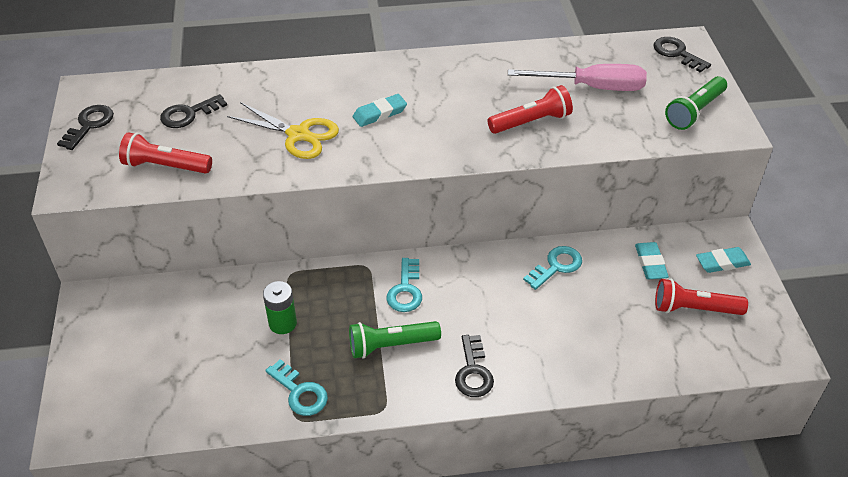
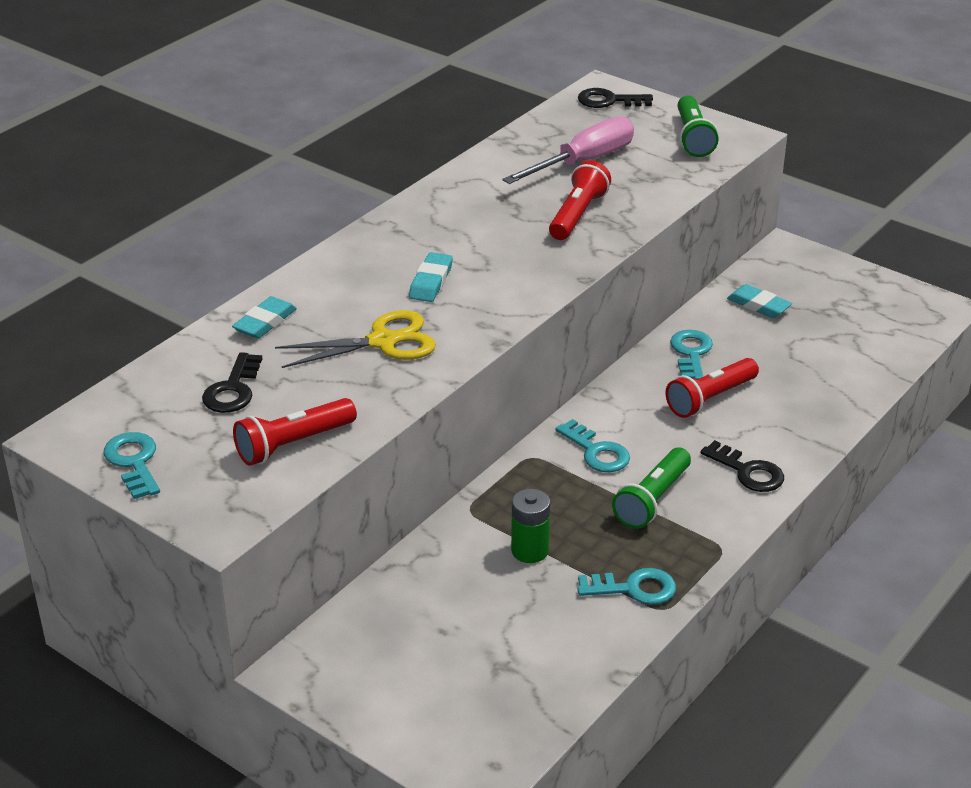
camera: 45 degrees left, 10 degrees down
black key [57,105,114,150] -> turquoise key [103,432,160,499]
red flashlight [655,279,748,315] -> red flashlight moved to [665,358,759,418]
turquoise eraser [696,247,751,273] -> turquoise eraser moved to [232,296,297,339]

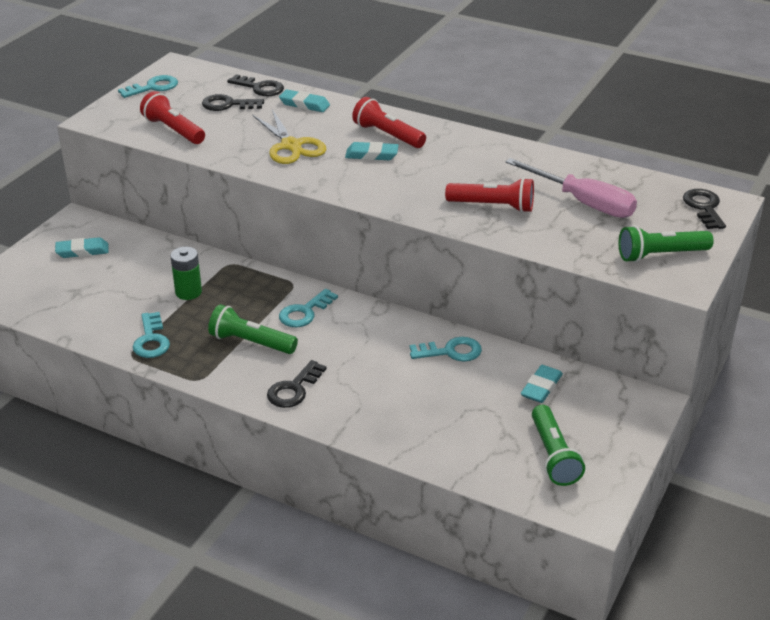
camera: 80 degrees right, 0 degrees up
red flashlight [665,358,759,418] -> red flashlight moved to [352,97,426,148]
none -> turquoise eraser [55,237,109,258]
none -> black key [227,74,284,96]
none -> green flashlight [532,405,585,486]

